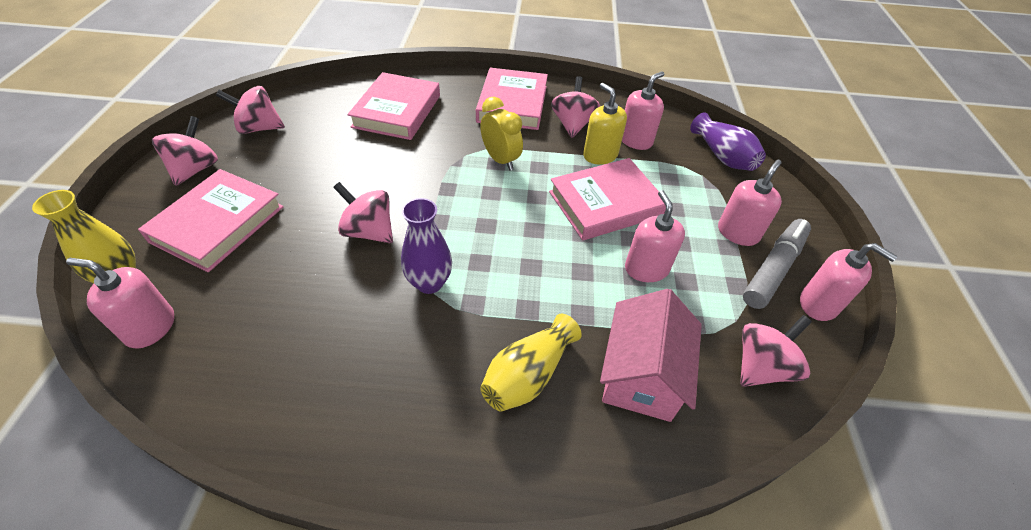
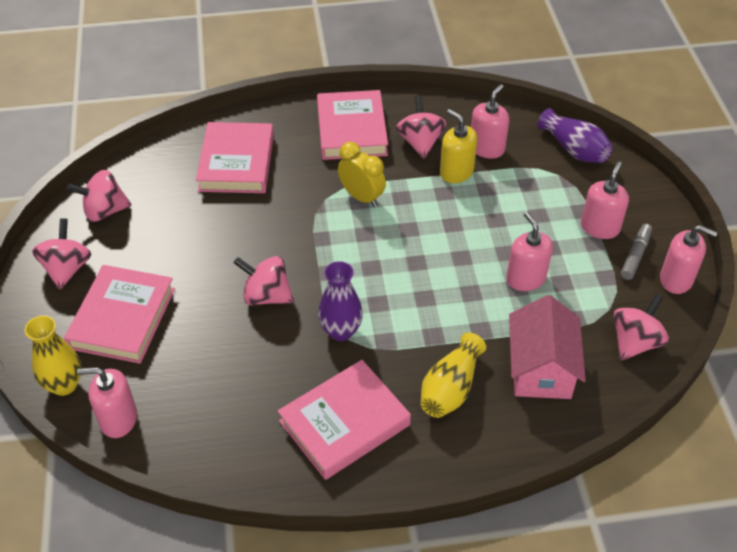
camera: 10 degrees left, 0 degrees up
pink book [549,158,666,240] -> pink book moved to [278,360,411,480]
grey marker [743,219,811,309] -> grey marker [621,224,652,280], size x0.62

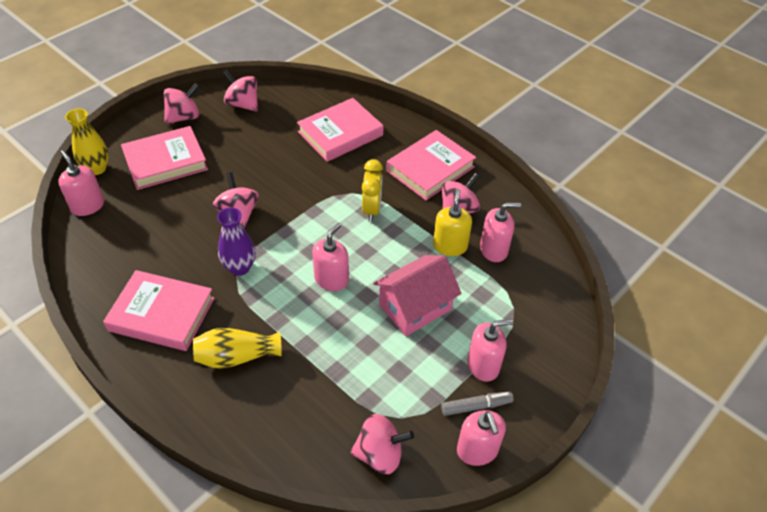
camera: 50 degrees right, 0 degrees up
pink soap dispenser [506,212,553,291] -> pink soap dispenser moved to [312,223,349,291]
pink house [509,295,586,399] -> pink house moved to [373,255,462,336]
purple vase [538,108,613,163] -> none

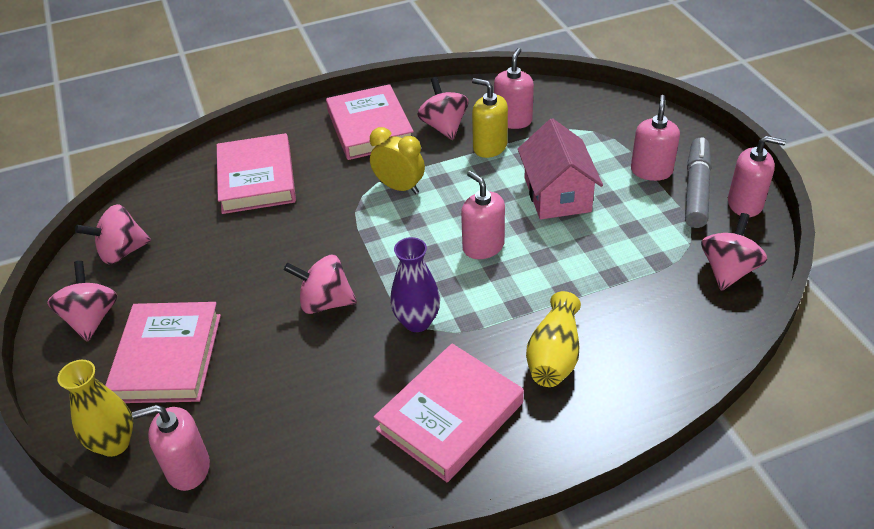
camera: 60 degrees left, 5 degrees down
grey marker [441,391,514,416] -> grey marker [685,137,712,228], size x1.60

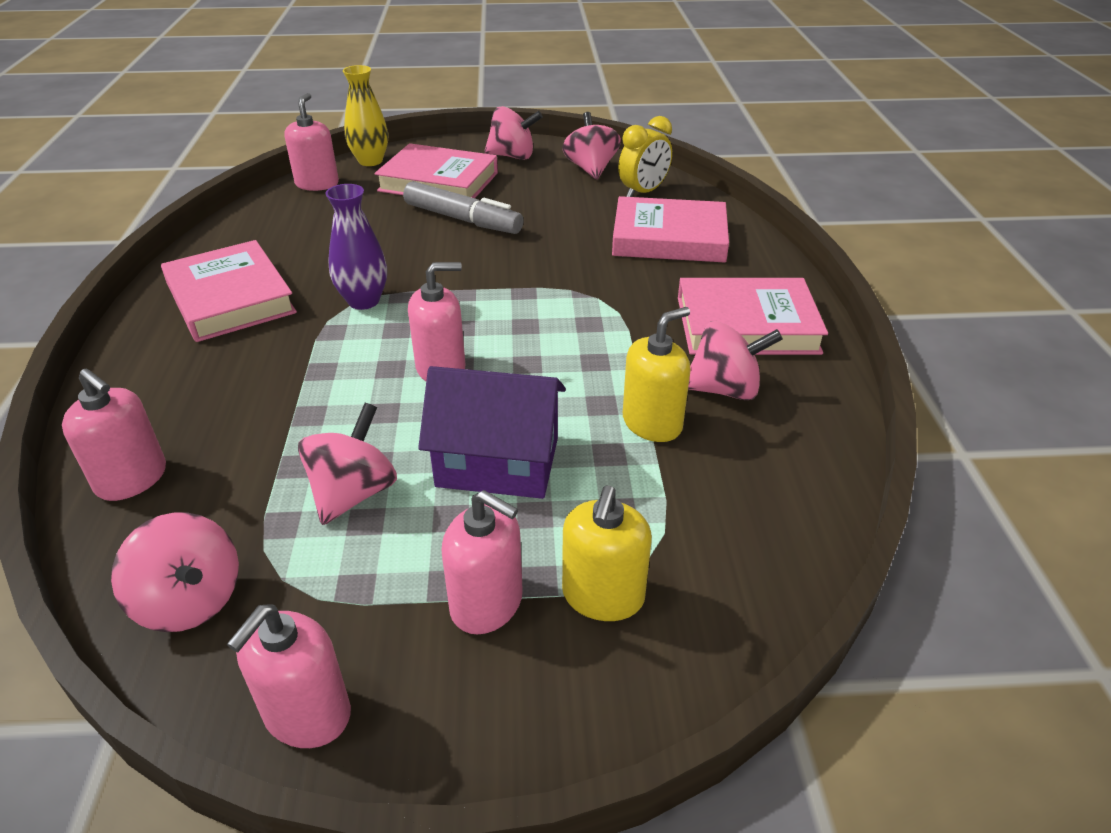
camera: 105 degrees right, 5 degrees down
pink spinning top [284,255,357,314] -> pink spinning top moved to [298,403,397,525]
yellow clock [370,127,425,194] -> yellow clock moved to [618,116,672,197]
pink soap dispenser [494,48,534,129] -> pink soap dispenser moved to [62,369,166,501]
pink house [518,118,603,219] -> purple house [418,366,566,499]
yellow vase [526,291,581,387] -> none
grey marker [685,137,712,228] -> grey marker moved to [403,181,524,234]
none -> yellow soap dispenser [562,486,652,621]

